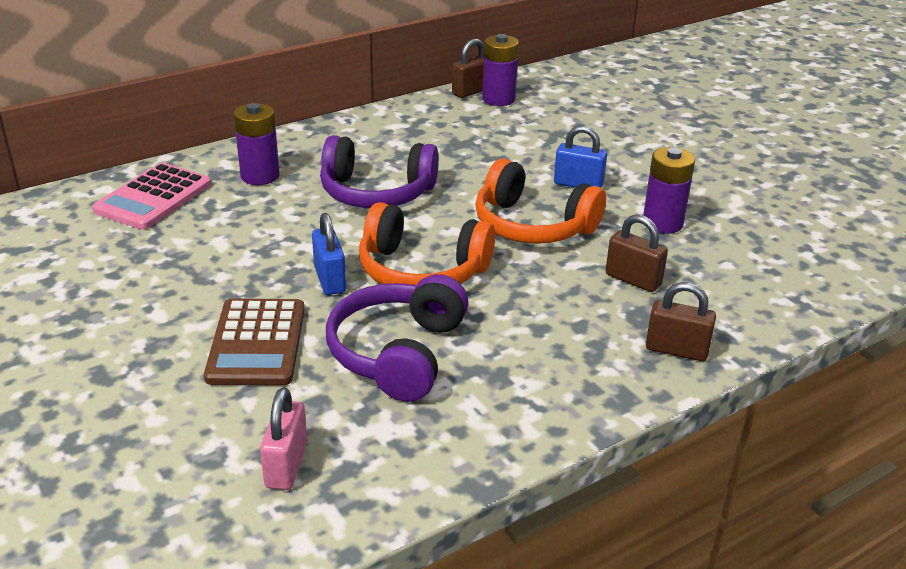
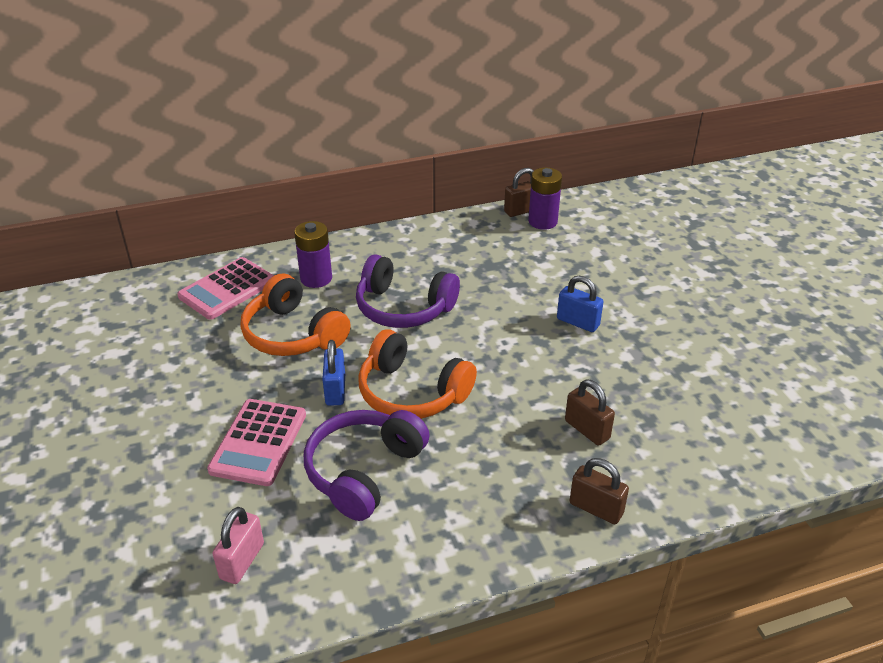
camera: 15 degrees right, 5 degrees up
brown calculator [204,299,305,385] -> pink calculator [207,399,306,486]
orange headphones [475,159,606,244] -> orange headphones moved to [240,274,351,356]
purple battery [643,147,695,234] -> none

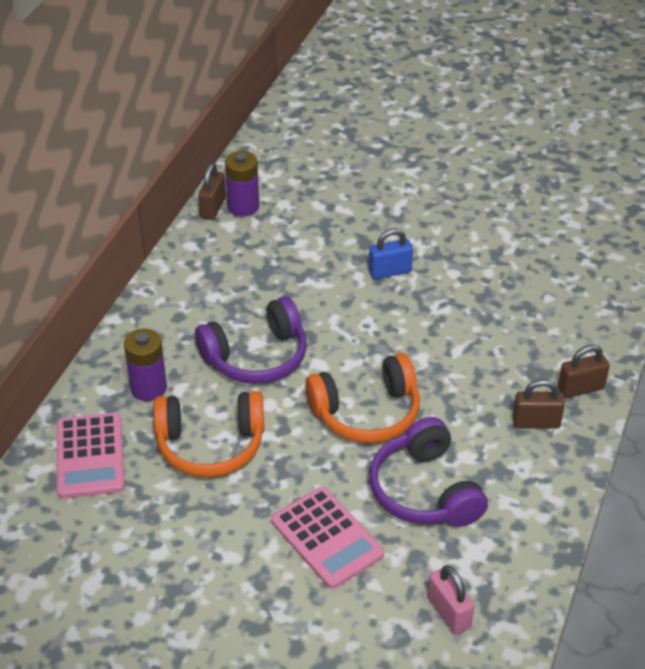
camera: 50 degrees left, 5 degrees up
blue padlock [322,340,345,406] -> none
brown padlock [565,379,615,446] -> brown padlock moved to [513,379,565,429]

